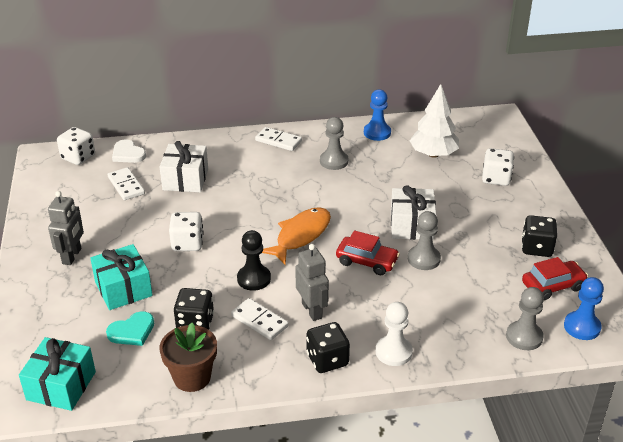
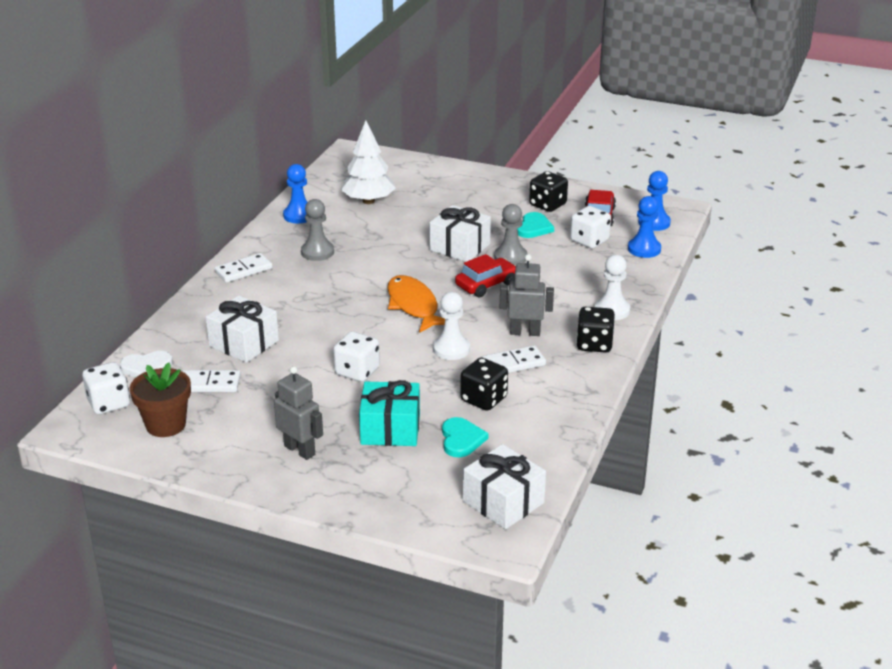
camera: 60 degrees left, 5 degrees down
turquoise gift [19,337,96,411] -> white gift [463,444,546,529]
brown flower pot [159,323,217,392] -> brown flower pot moved to [130,362,191,437]
black pawn [237,230,271,291] -> white pawn [433,292,470,360]
white dice [482,148,514,186] -> white dice moved to [570,206,611,249]
grey pawn [506,287,544,350] -> blue pawn [628,196,661,258]
none -> turquoise heart [517,212,554,238]

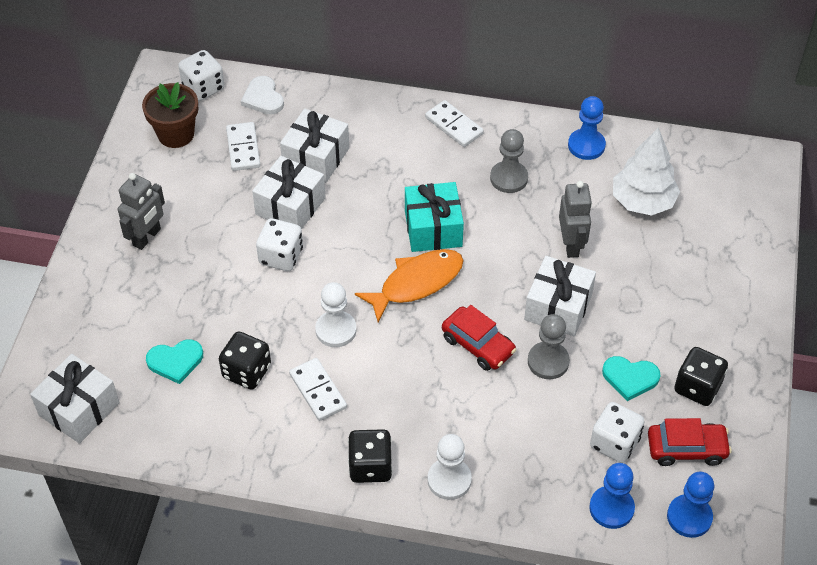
camera: 80 degrees right, 20 degrees up
turquoise gift [359,380,420,446] -> turquoise gift moved to [405,182,464,252]
grey robot [500,254,554,336] -> grey robot moved to [559,181,592,258]
none -> white gift [252,156,326,229]

